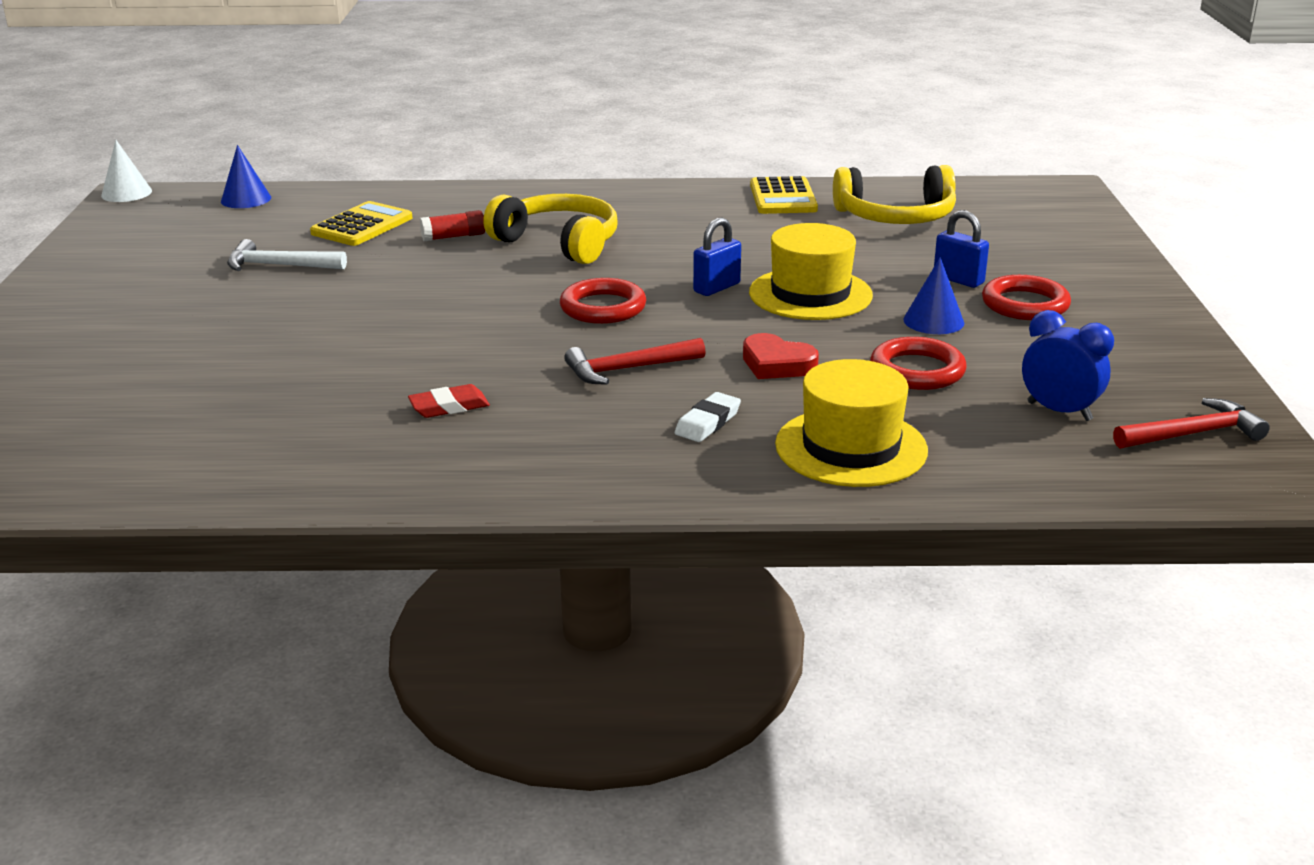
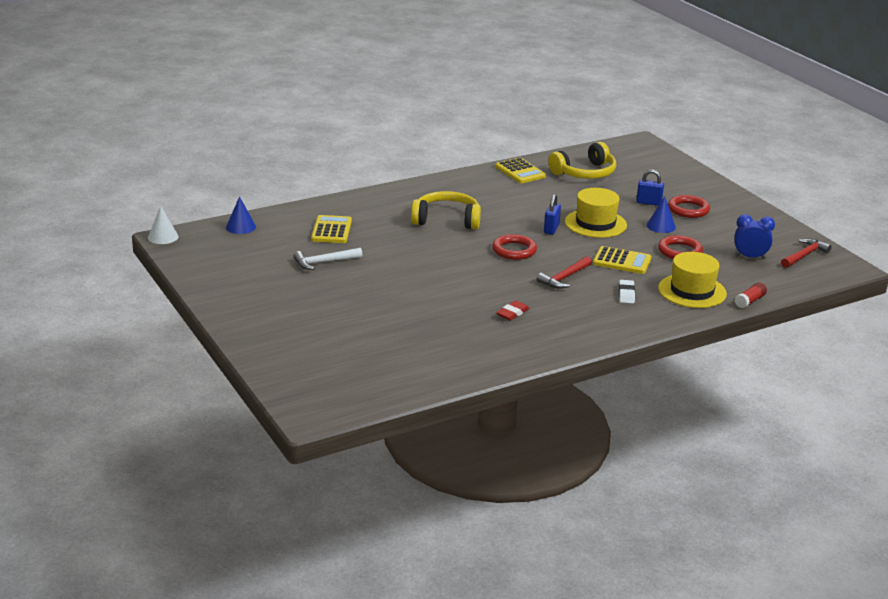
camera: 30 degrees left, 0 degrees up
red glue stick [420,210,485,241] -> red glue stick moved to [735,282,767,308]
red heart [743,333,819,379] -> yellow calculator [593,246,651,274]

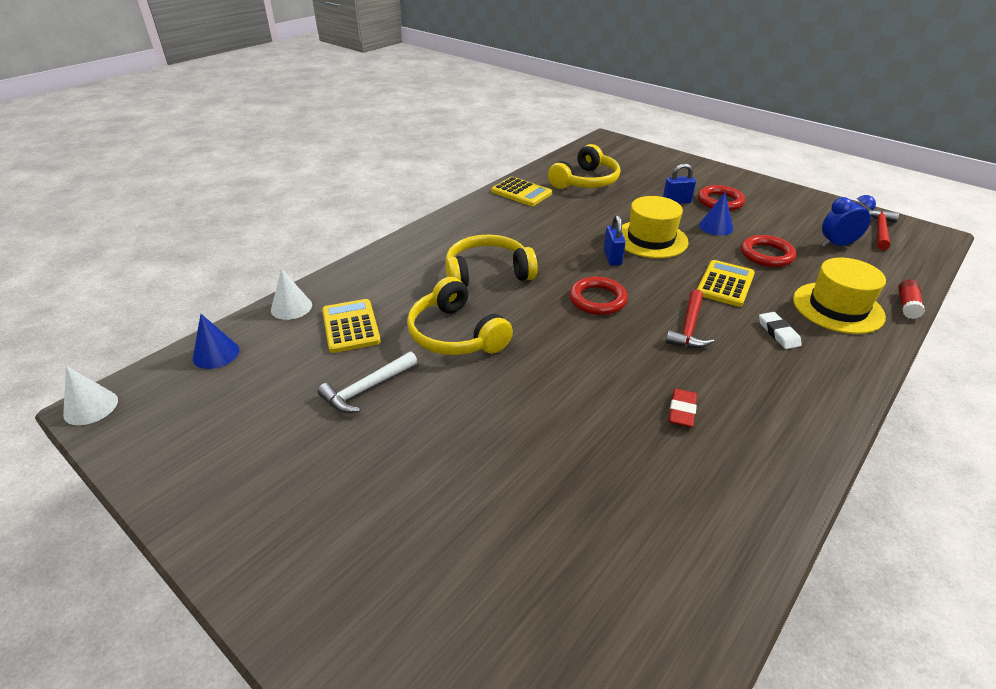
camera: 20 degrees left, 10 degrees up
yellow calculator [593,246,651,274] -> yellow calculator turned 60 degrees counterclockwise [697,260,755,307]
none -> white cone [271,268,312,320]
none -> yellow headphones [407,277,513,355]

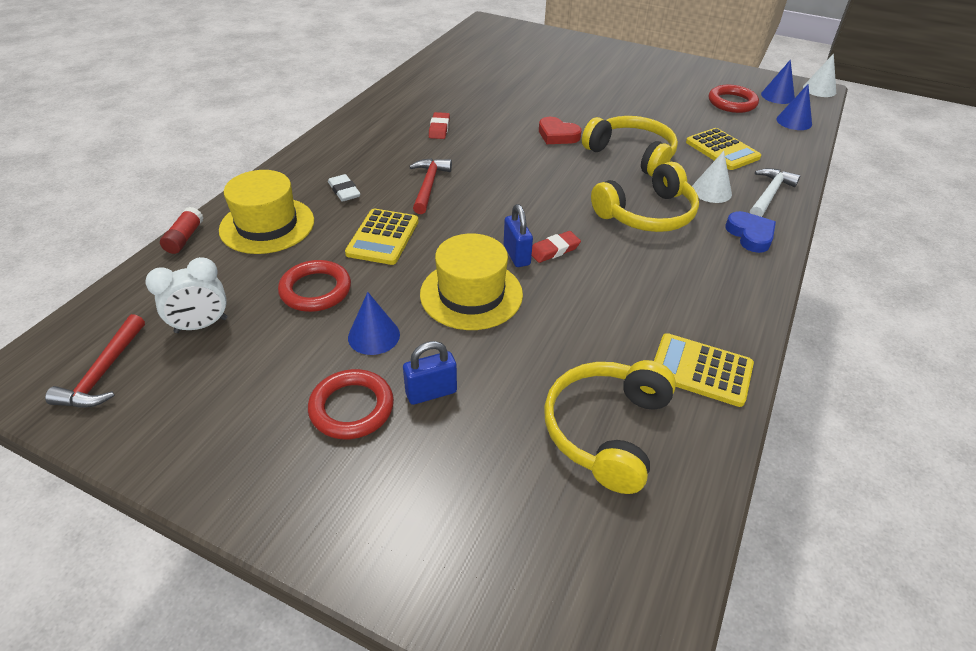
camera: 165 degrees right, 5 degrees up
white cone [271,268,312,320] -> white cone moved to [692,151,732,203]
white hammer [318,352,418,413] -> white hammer moved to [750,168,800,217]
red ring [569,277,628,315] -> red ring moved to [709,85,759,113]
blue clock [822,195,876,247] -> white clock [145,257,227,333]
none -> red eraser [532,231,581,263]
none -> red heart [539,117,582,144]
none -> blue heart [725,211,776,253]
none -> blue cone [761,60,795,104]

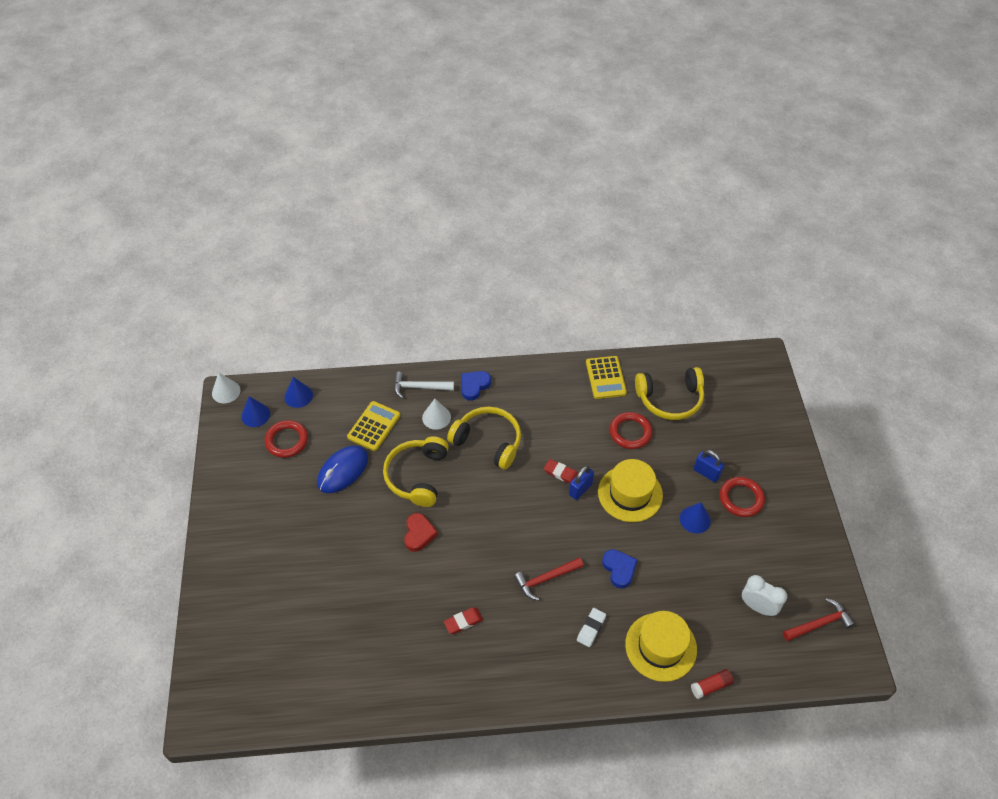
camera: 120 degrees left, 10 degrees up
red ring [278,260,351,312] -> red ring moved to [609,412,653,449]
yellow calculator [345,209,418,265] -> blue heart [602,549,637,589]
none -> blue mouse [317,446,368,493]

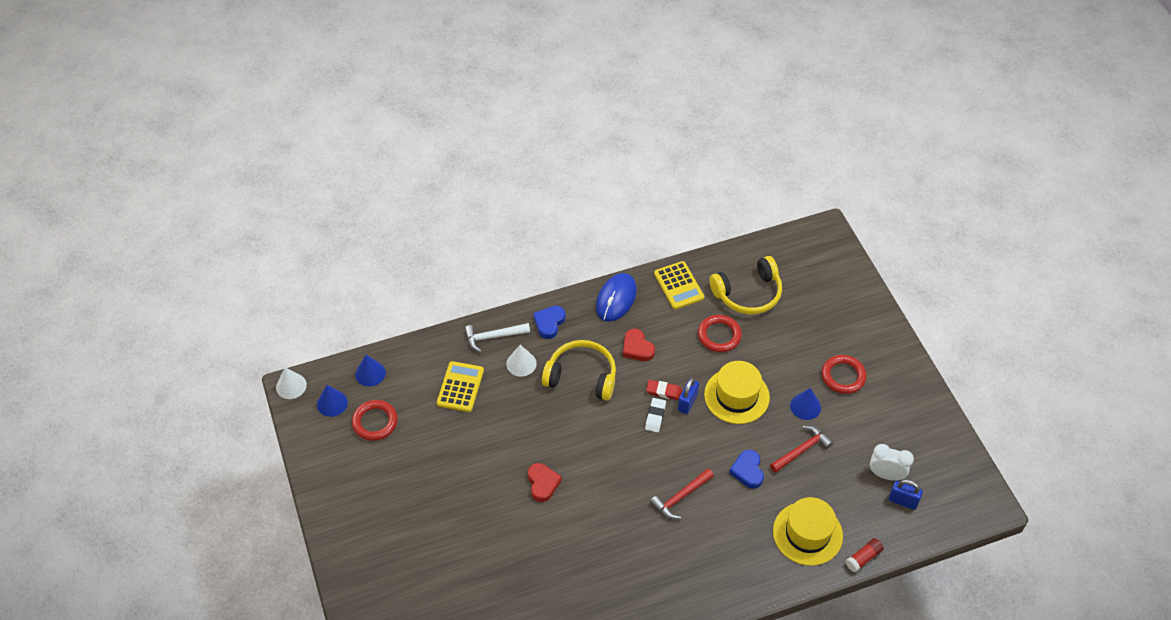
camera: 15 degrees left, 0 degrees up
blue mouse [317,446,368,493] -> blue mouse moved to [596,273,637,322]
yellow headphones [383,436,449,507] -> none
red eraser [444,607,483,634] -> none
white eraser [577,608,606,647] -> white eraser moved to [645,398,666,433]
blue heart [602,549,637,589] -> blue heart turned 150 degrees counterclockwise [729,450,764,489]
blue padlock [693,450,724,482] -> blue padlock moved to [889,479,923,510]
red hammer [783,598,855,641] -> red hammer moved to [770,426,833,473]
none -> red heart [623,329,655,361]

